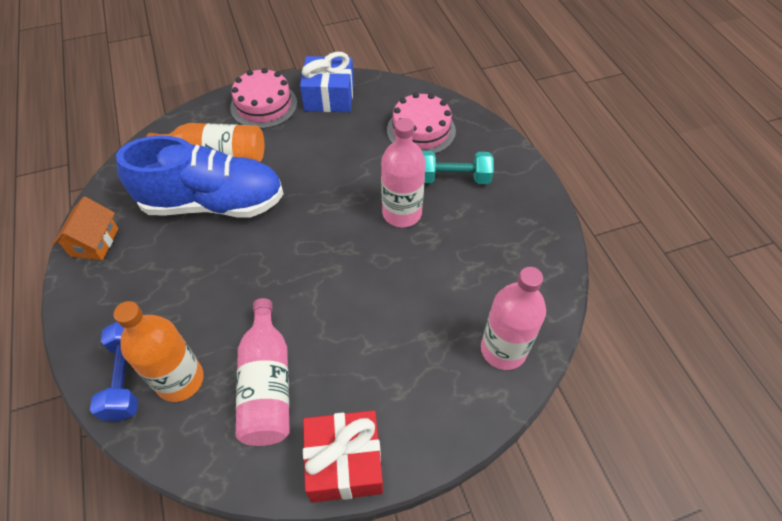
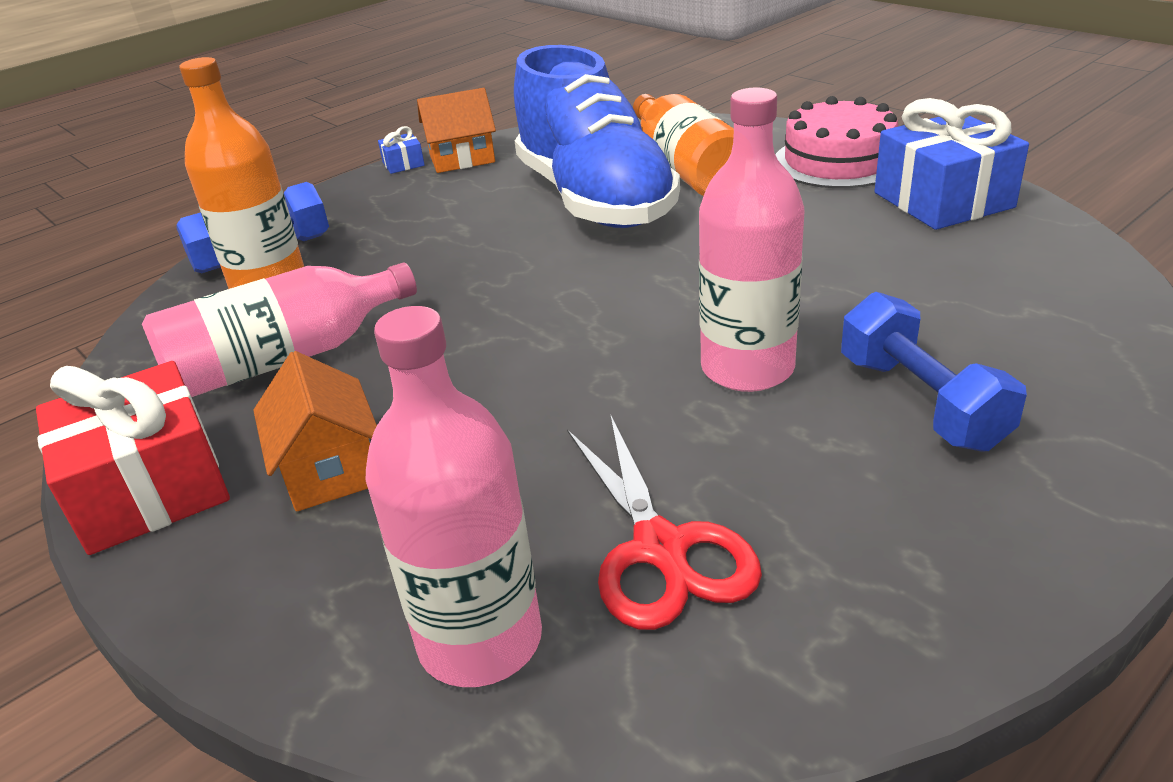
camera: 70 degrees right, 20 degrees down
pink cake [387,92,456,154] -> none
turquoise dumbbell [422,151,494,184] -> blue dumbbell [841,292,1027,452]
none -> orange house [253,351,377,512]
none -> blue gift [378,126,425,174]
none -> red scissors [567,414,762,630]

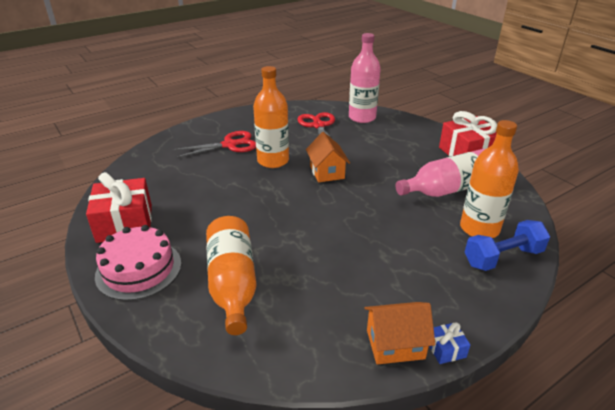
camera: 175 degrees left, 0 degrees up
orange house [253,351,377,512] -> orange house moved to [306,132,350,182]
blue shoe [514,45,680,228] -> none
pink bottle [699,88,804,392] -> orange bottle [253,66,289,168]
blue dumbbell [841,292,1027,452] -> red scissors [172,131,256,158]
blue gift [875,98,1029,230] -> red gift [86,172,152,243]

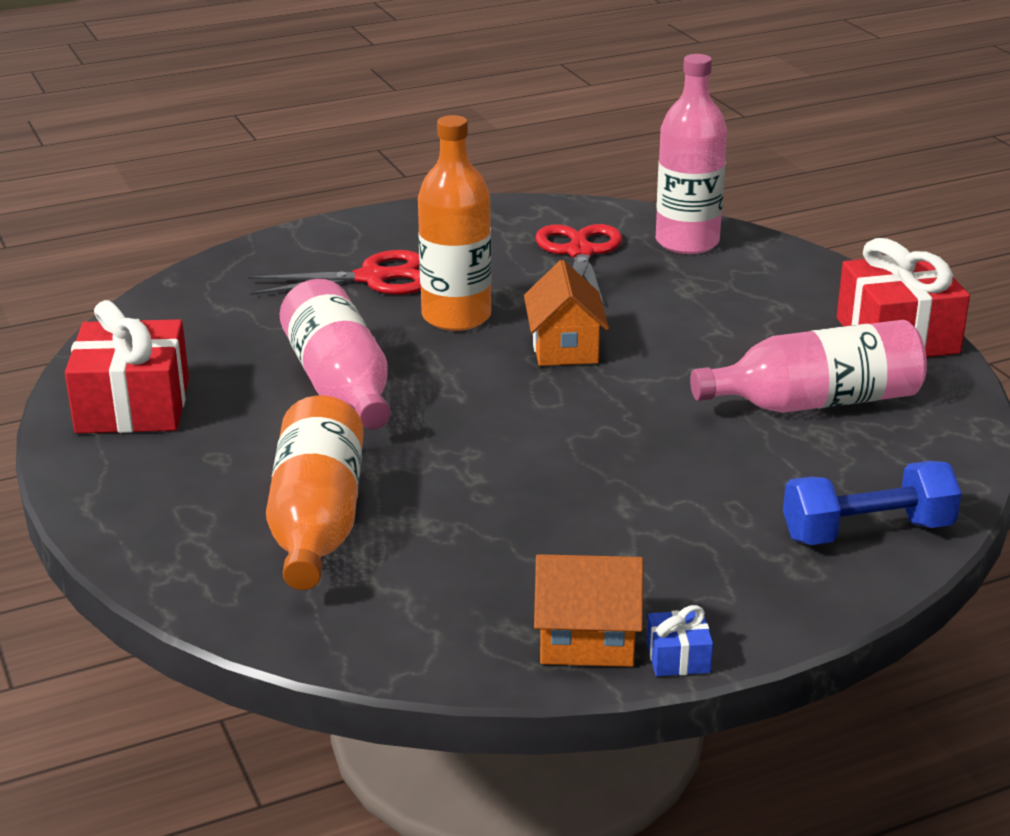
camera: 10 degrees right, 5 degrees down
pink cake [95,225,181,301] -> none
orange bottle [460,120,519,238] -> none
none -> pink bottle [280,279,391,429]

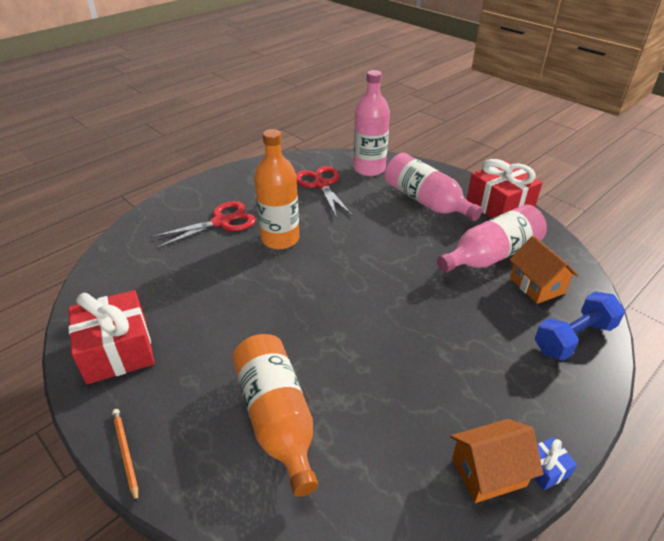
camera: 20 degrees left, 10 degrees up
pink bottle [280,279,391,429] -> pink bottle moved to [385,153,482,221]
orange house [524,260,609,366] -> orange house moved to [509,236,578,304]
none -> orange pencil [112,409,138,503]

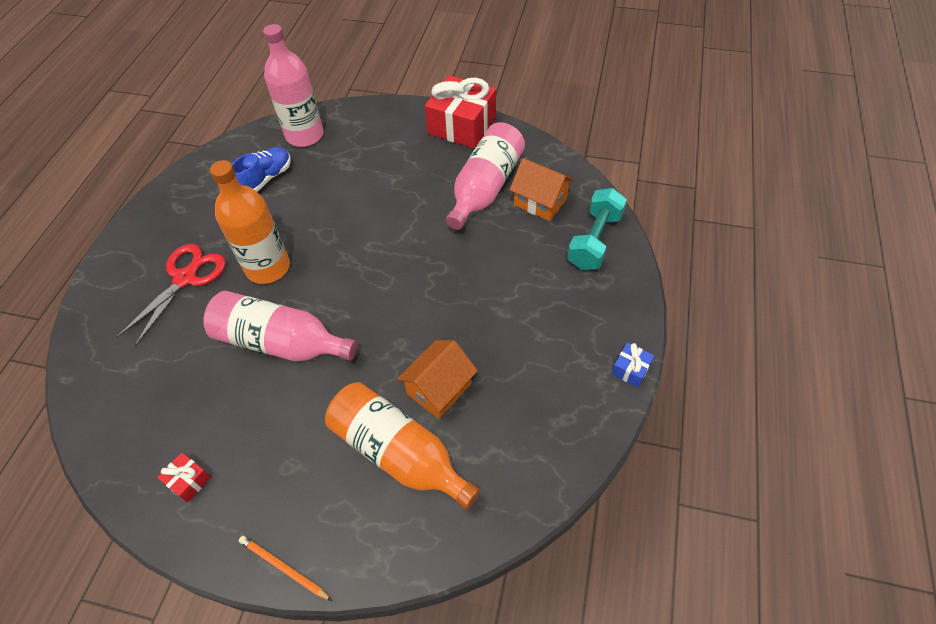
camera: 30 degrees left, 15 degrees up
red gift [68,290,155,384] -> red gift [157,452,211,503], size x0.43
red scissors [296,166,353,218] -> blue shoe [232,147,291,192]
pink bottle [385,153,482,221] -> pink bottle moved to [203,291,357,361]
orange house [450,419,543,503] -> orange house moved to [397,340,478,419]
blue dumbbell [535,292,625,361] -> turquoise dumbbell [567,188,627,270]

